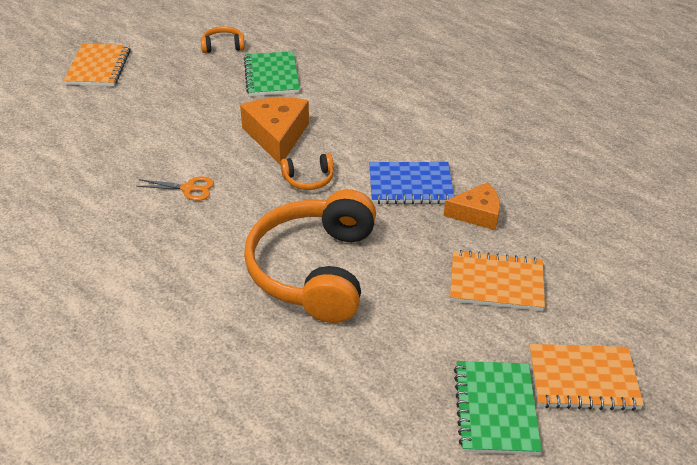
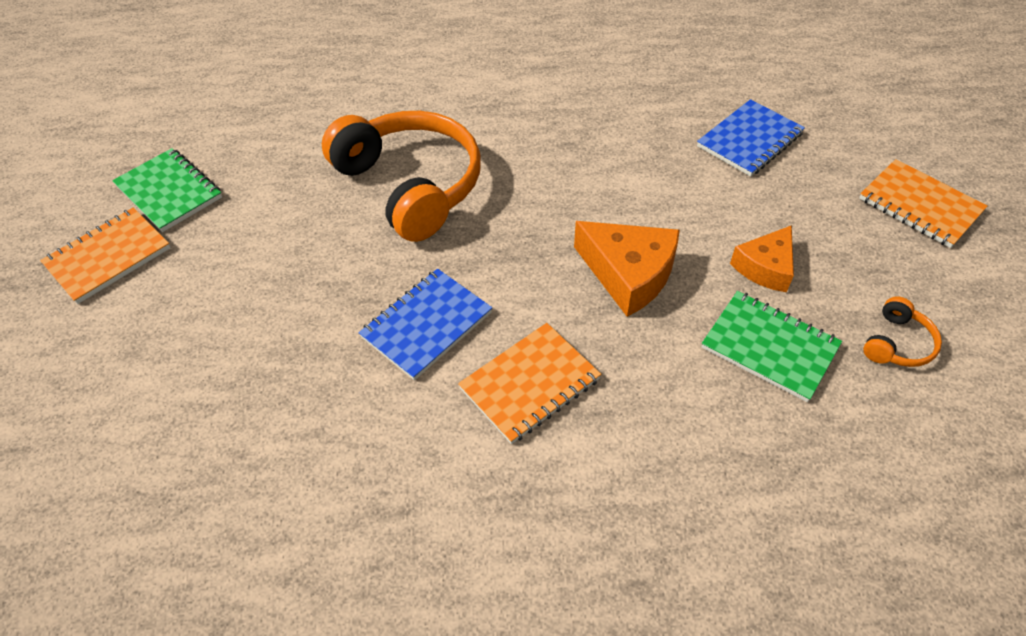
camera: 135 degrees right, 10 degrees up
orange scissors [136,177,214,201] -> none
orange headphones [281,153,334,190] -> none
orange cheese [443,182,500,230] -> orange cheese moved to [730,225,794,292]
orange notebook [450,250,545,311] -> orange notebook moved to [458,323,601,444]
none -> blue notebook [697,99,805,177]

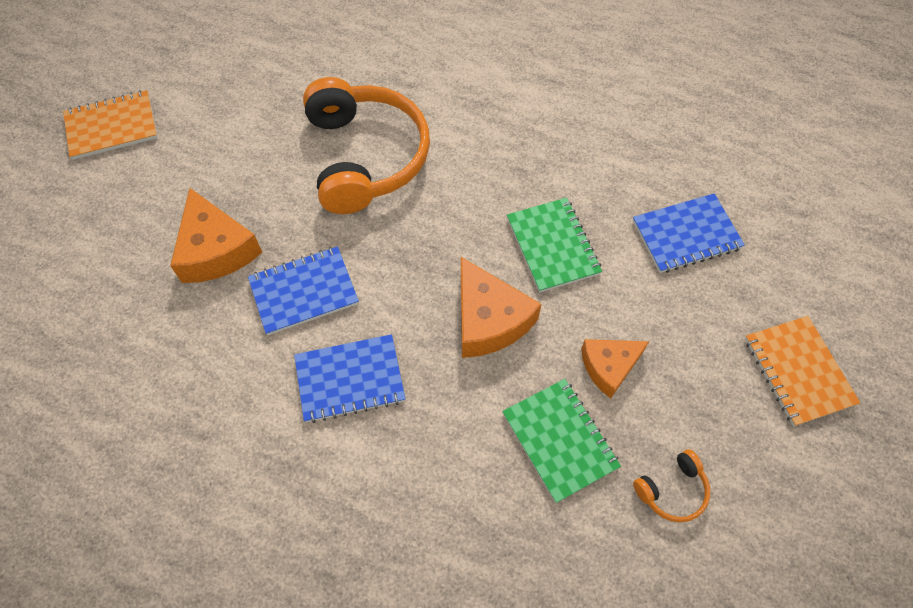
camera: 25 degrees right, 10 degrees up
green notebook [112,148,222,232] -> green notebook moved to [507,198,602,293]
orange notebook [458,323,601,444] -> blue notebook [294,334,405,423]
none -> orange cheese [170,188,262,283]

